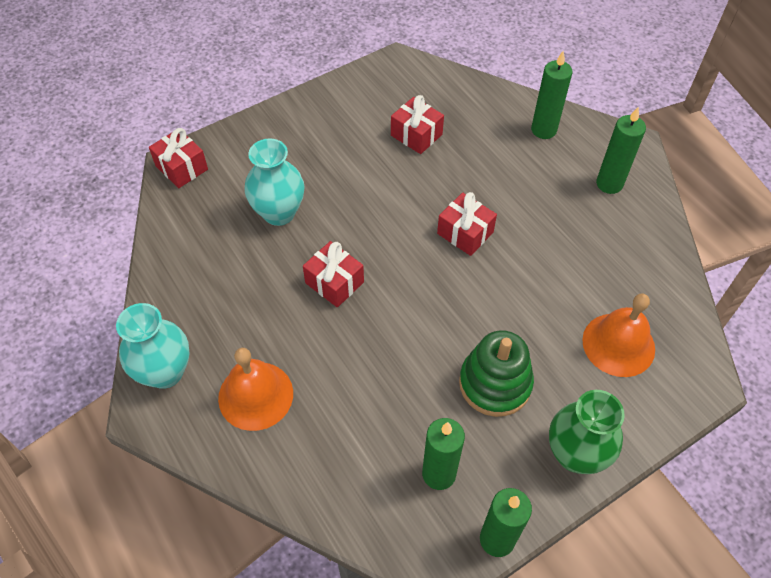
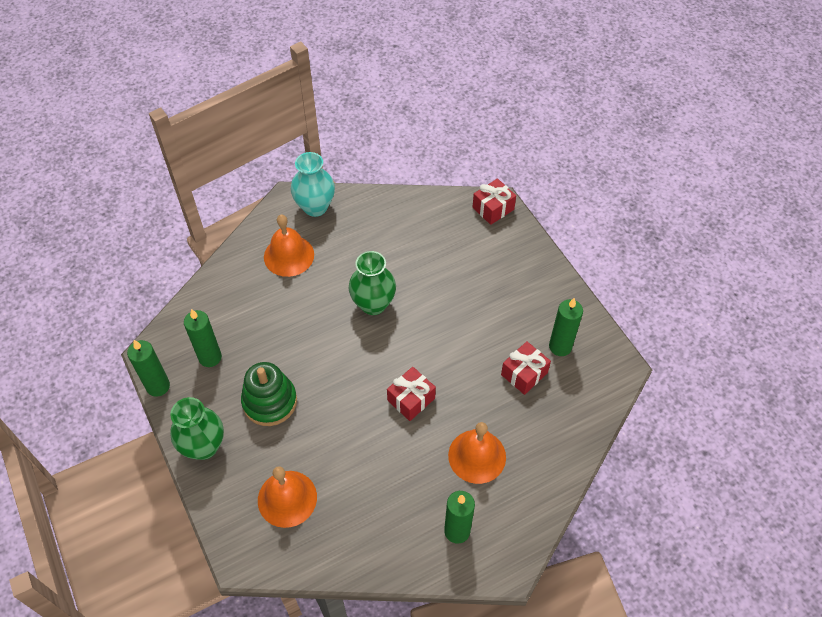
camera: 95 degrees right, 0 degrees up
turquoise vase [245,139,305,226] -> none
red gift [303,241,364,307] -> green vase [349,251,396,315]
green candle [531,51,573,139] -> green candle moved to [549,298,583,356]
none -> orange bell [448,422,506,484]

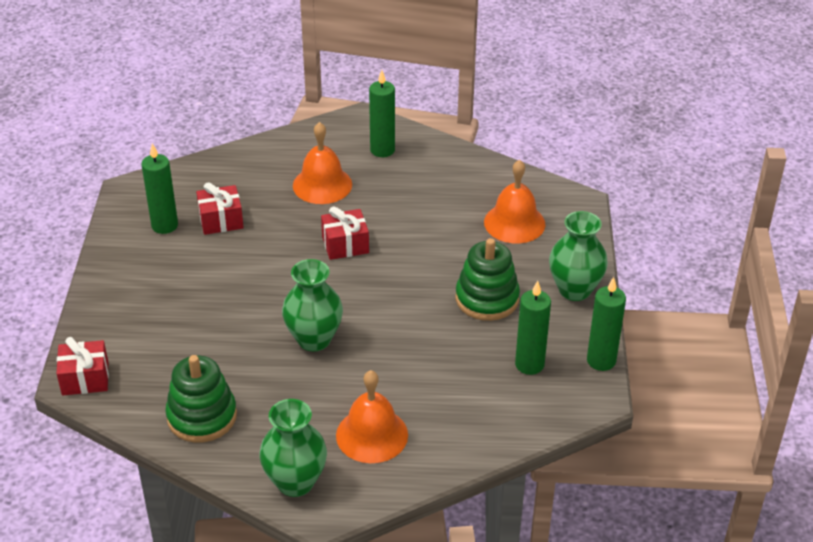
camera: 150 degrees left, 15 degrees down
turquoise vase [291,152,335,217] -> green vase [259,399,327,497]
none -> green stacking toy [165,355,237,443]

